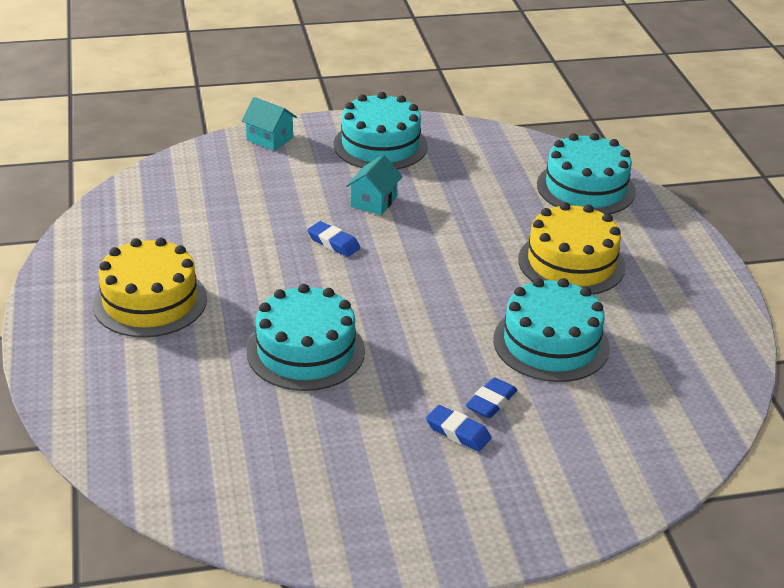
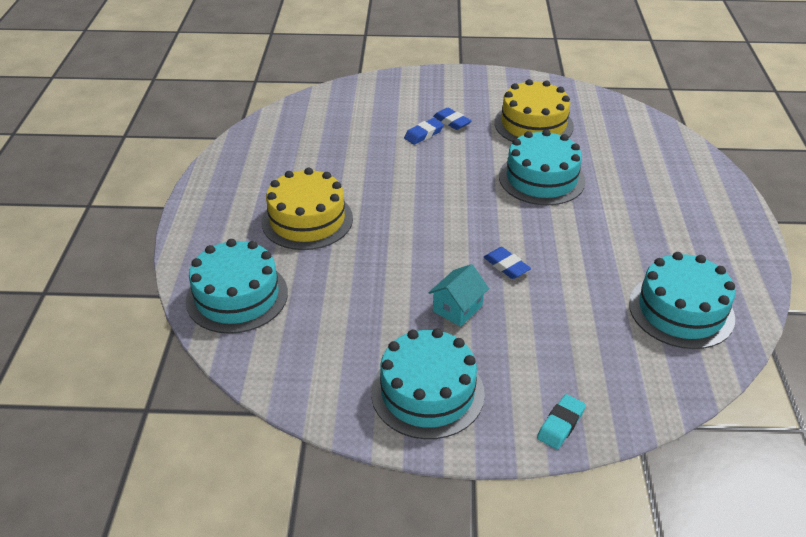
camera: 165 degrees left, 5 degrees up
yellow cake [93,238,207,338] -> yellow cake moved to [494,79,574,142]
turquoise house [242,97,297,151] -> turquoise eraser [537,394,586,449]
turquoise cake [493,278,610,382] -> turquoise cake moved to [629,252,735,349]

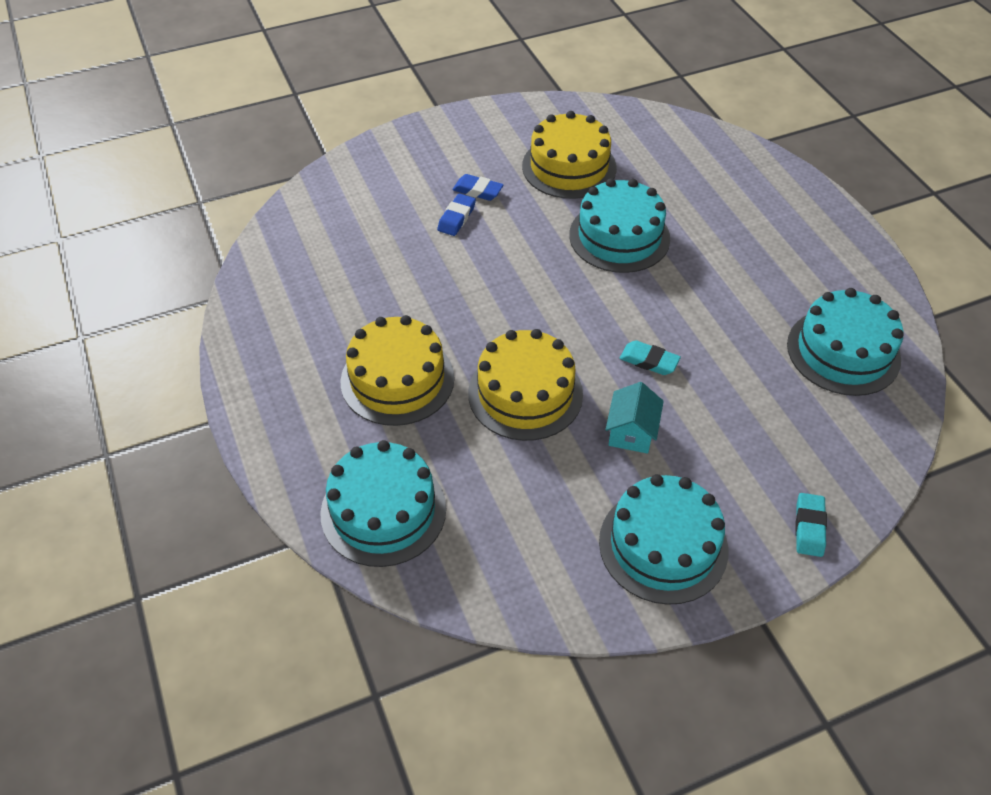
camera: 25 degrees left, 10 degrees up
blue eraser [484,247,531,279] -> turquoise eraser [620,340,681,375]
none -> yellow cake [468,329,583,441]

